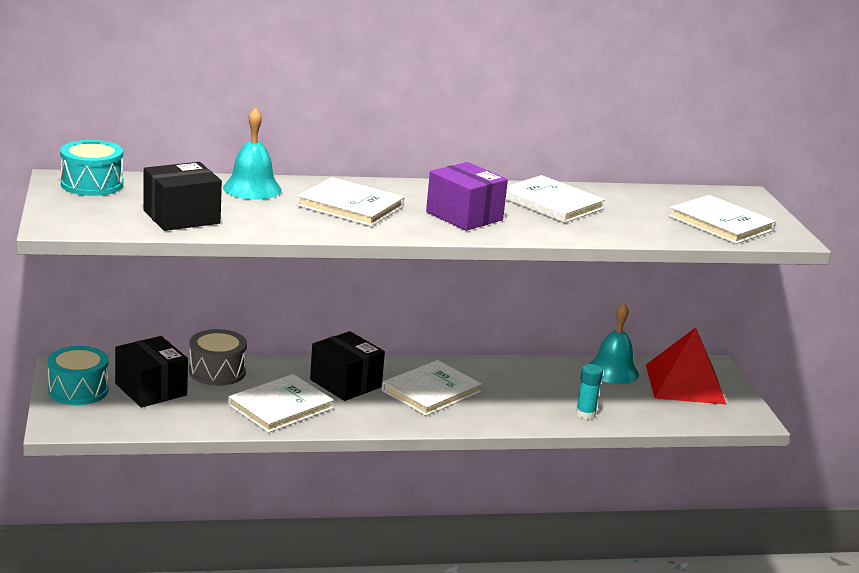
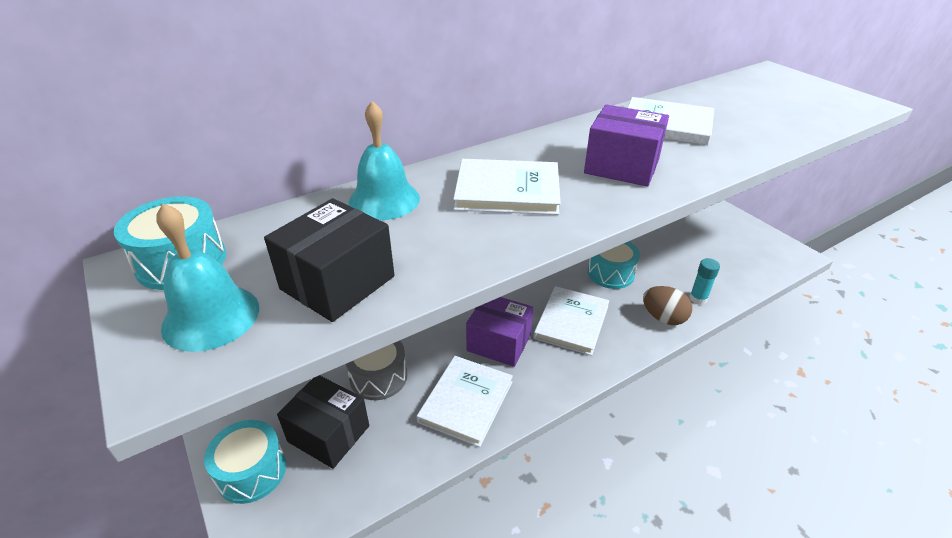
camera: 20 degrees left, 15 degrees up
black box [310,331,385,401] -> purple box [466,297,533,367]
turquoise bell [590,303,639,384] -> turquoise bell moved to [156,203,259,352]
red pyramid [646,327,727,405] -> none
white book [669,195,776,244] -> none
none -> turquoise drum [587,242,640,289]
none -> brown egg [643,286,692,325]

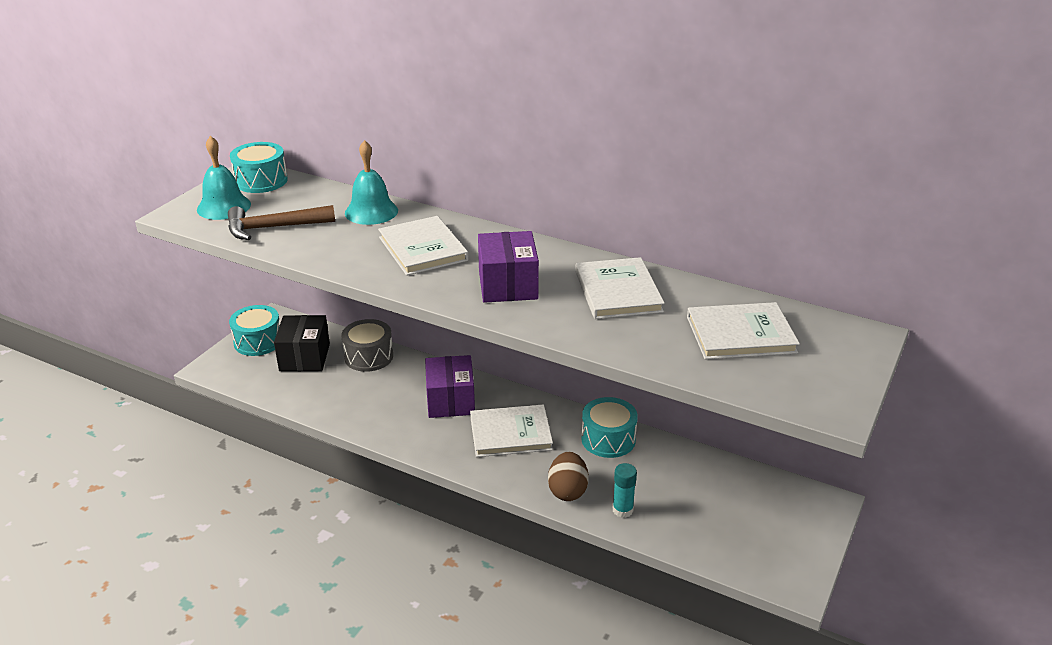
camera: 60 degrees right, 5 degrees down
black box [264,198,395,322] -> brown hammer [228,205,335,240]
white book [417,356,513,447] -> white book moved to [687,302,800,359]

